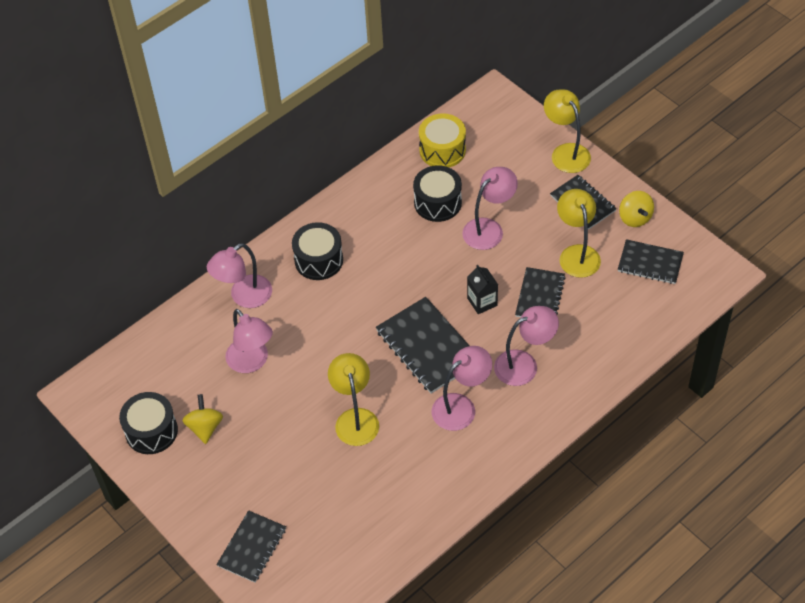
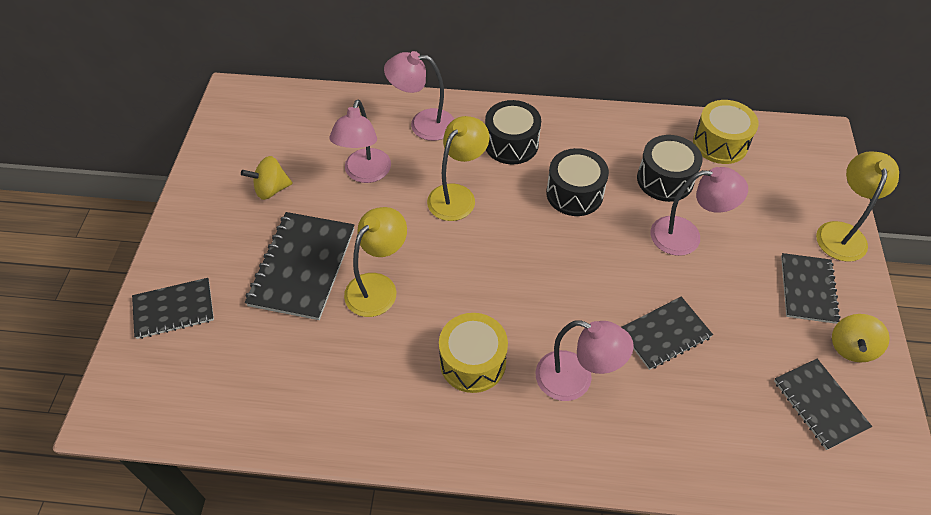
camera: 45 degrees right, 0 degrees up
black drum [119,392,178,454] -> black drum moved to [546,148,609,216]
yellow spinning top [182,394,223,444] -> yellow spinning top turned 150 degrees counterclockwise [241,156,293,200]
black notebook [376,297,470,394] -> black notebook moved to [245,212,355,320]
pink lamp [432,346,492,431] -> yellow drum [439,313,508,393]
black carton [467,265,498,314] -> none
yellow lamp [557,189,601,278] -> yellow lamp moved to [427,116,489,221]

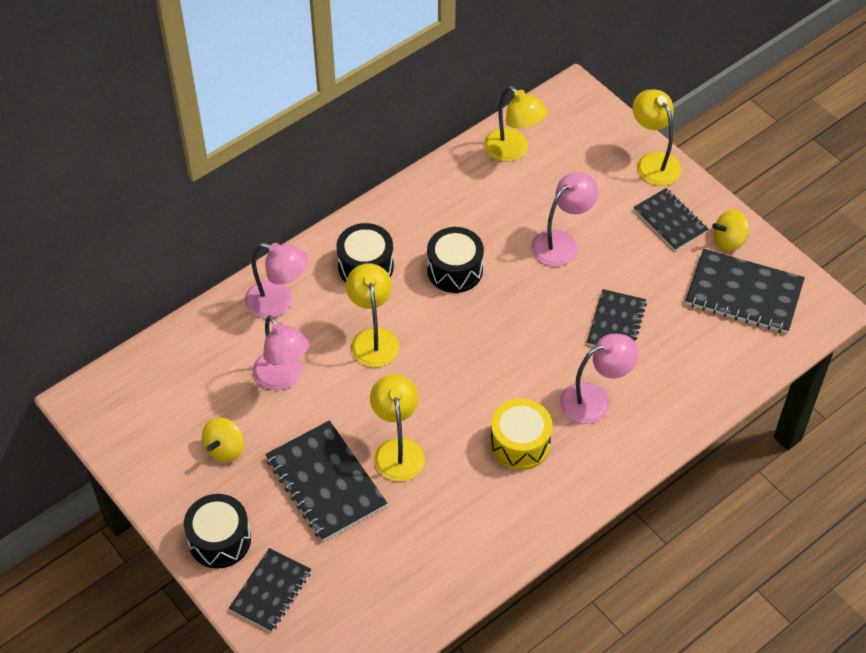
camera: 45 degrees left, 0 degrees up
pink lamp [384,51,454,141] -> pink lamp turned 120 degrees counterclockwise [245,243,308,319]
black drum [637,135,703,202] -> black drum moved to [184,494,251,568]
yellow drum [693,100,759,164] -> yellow lamp [484,86,547,162]
black notebook [774,359,872,450] -> black notebook [685,249,805,333], size x1.56
yellow spinning top [832,314,890,362] -> yellow spinning top turned 90 degrees clockwise [712,209,749,252]

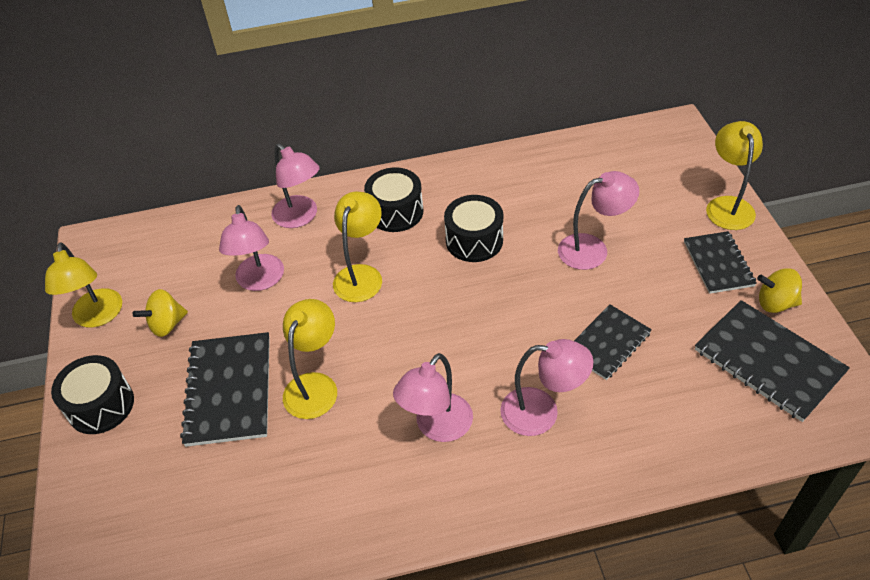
camera: 30 degrees right, 5 degrees down
black notebook [229,548,312,632] -> none
yellow lamp [484,86,547,162] -> yellow lamp moved to [45,242,122,328]
yellow drum [490,399,552,470] -> pink lamp [393,353,473,442]

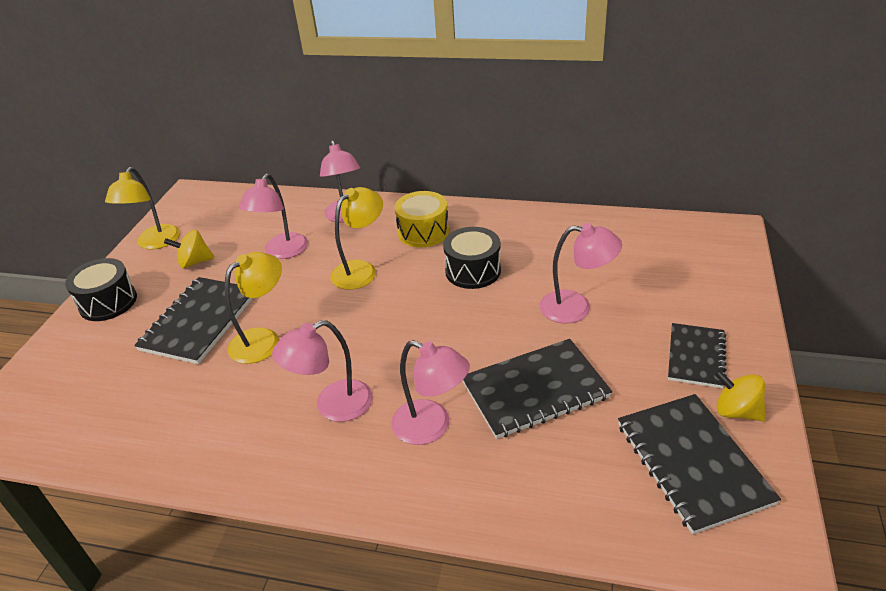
camera: 25 degrees right, 10 degrees down
black drum [364,167,423,232] -> yellow drum [394,191,449,247]
black notebook [574,304,652,380] -> black notebook [463,339,612,439], size x1.56
yellow lamp [706,121,763,230] -> none

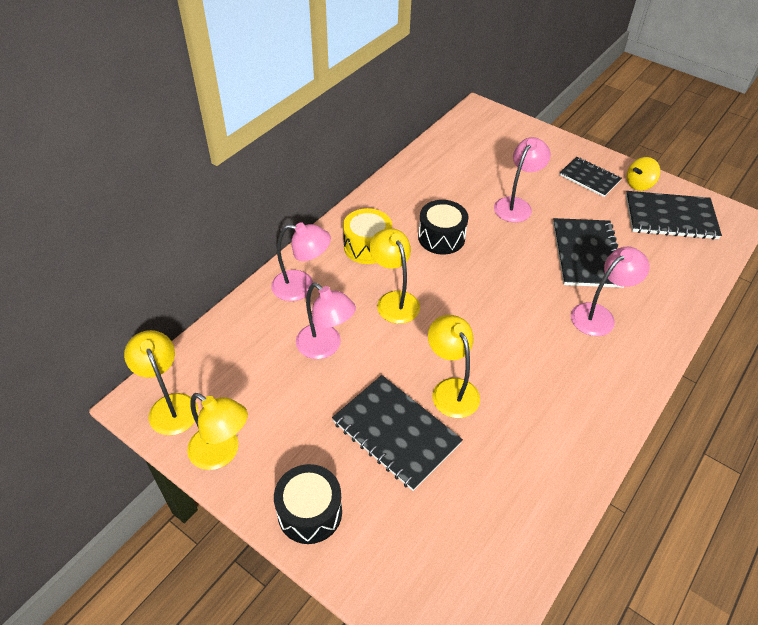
camera: 70 degrees left, 10 degrees up
yellow spinning top [164,230,215,268] -> none
pink lamp [272,320,373,422] -> none
none -> yellow lamp [124,330,199,435]

